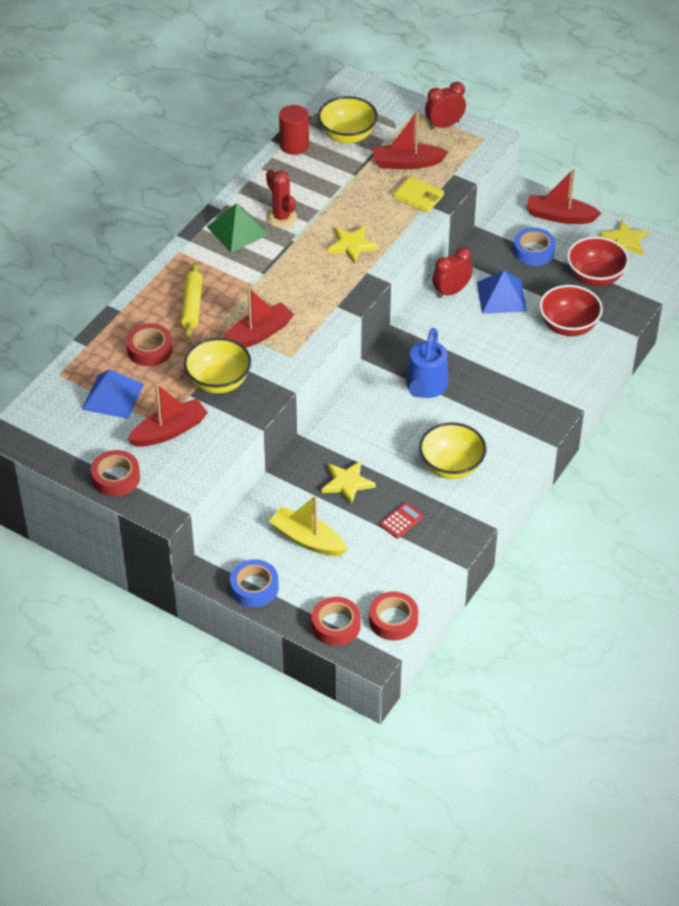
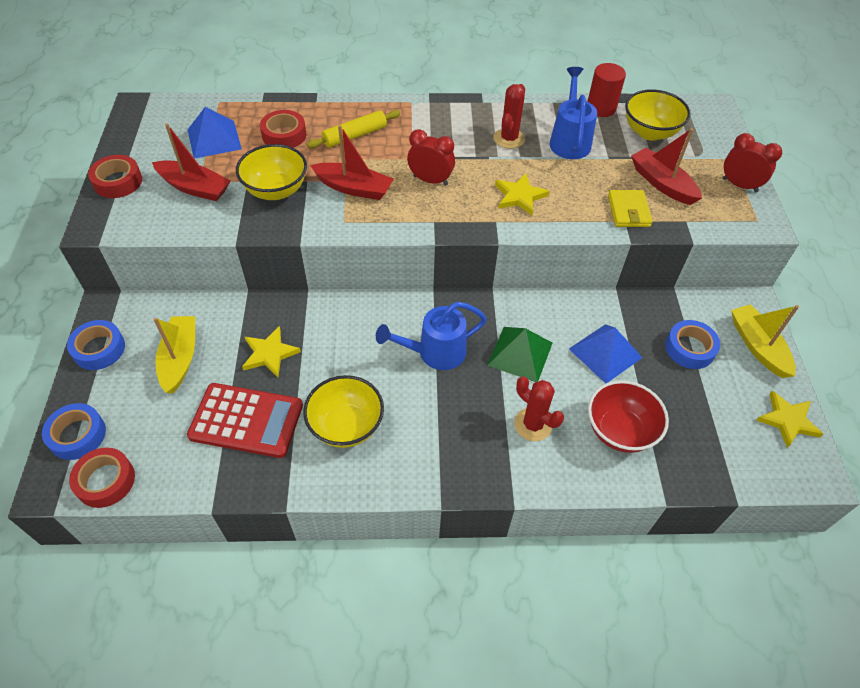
camera: 55 degrees right, 5 degrees up
green pyramid [207,203,269,252] -> green pyramid moved to [487,327,553,382]
red tape [312,597,361,646] -> blue tape [42,403,106,460]
red calculator [380,502,424,539] -> red calculator [187,383,303,458], size x2.21
red clock [432,247,473,299] -> red clock moved to [407,129,455,185]
red boat [526,169,602,224] -> yellow boat [731,304,799,378]
red bowl [567,236,629,286] -> none
none -> red cactus [514,377,564,441]
none -> blue watering can [550,67,597,159]

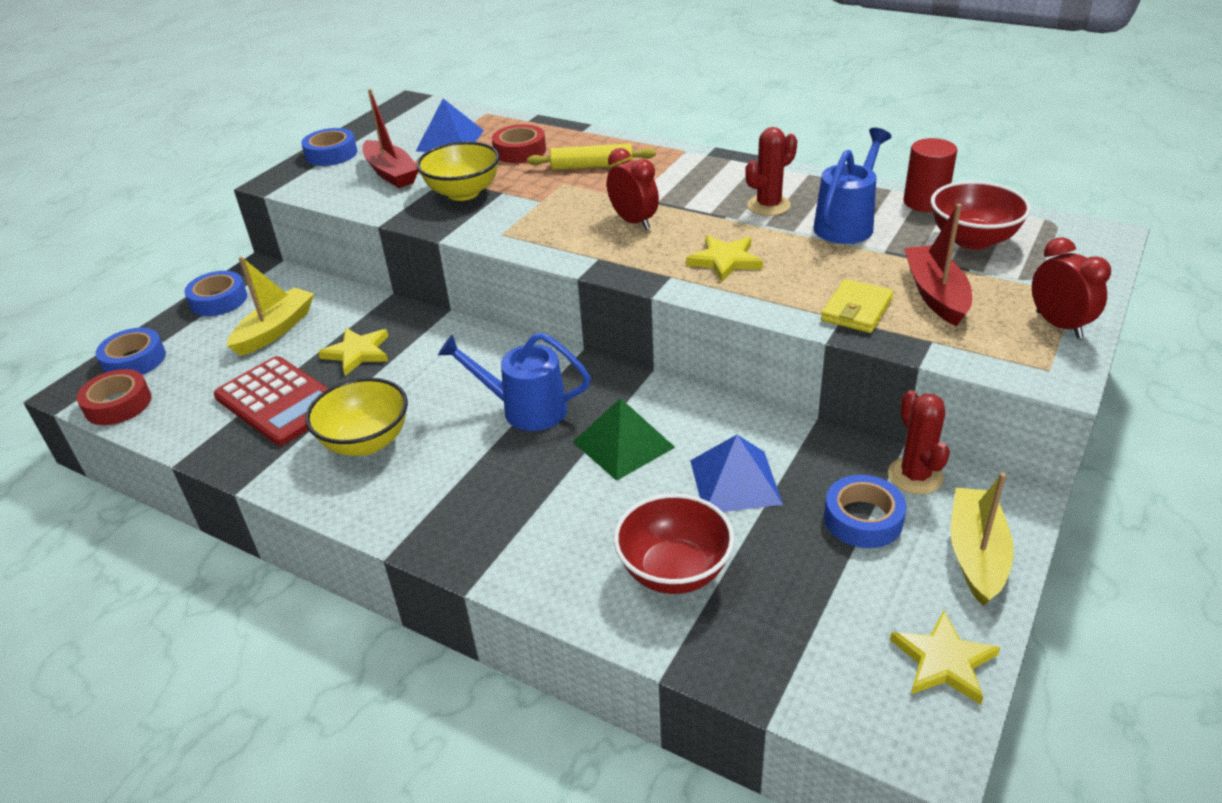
camera: 35 degrees right, 15 degrees down
red tape [88,155,142,198] -> blue tape [301,128,357,166]
red boat [310,125,393,200] -> none
red cactus [514,377,564,441] -> red cactus moved to [888,390,950,494]
yellow bowl [625,89,691,141] -> red bowl [931,181,1031,250]

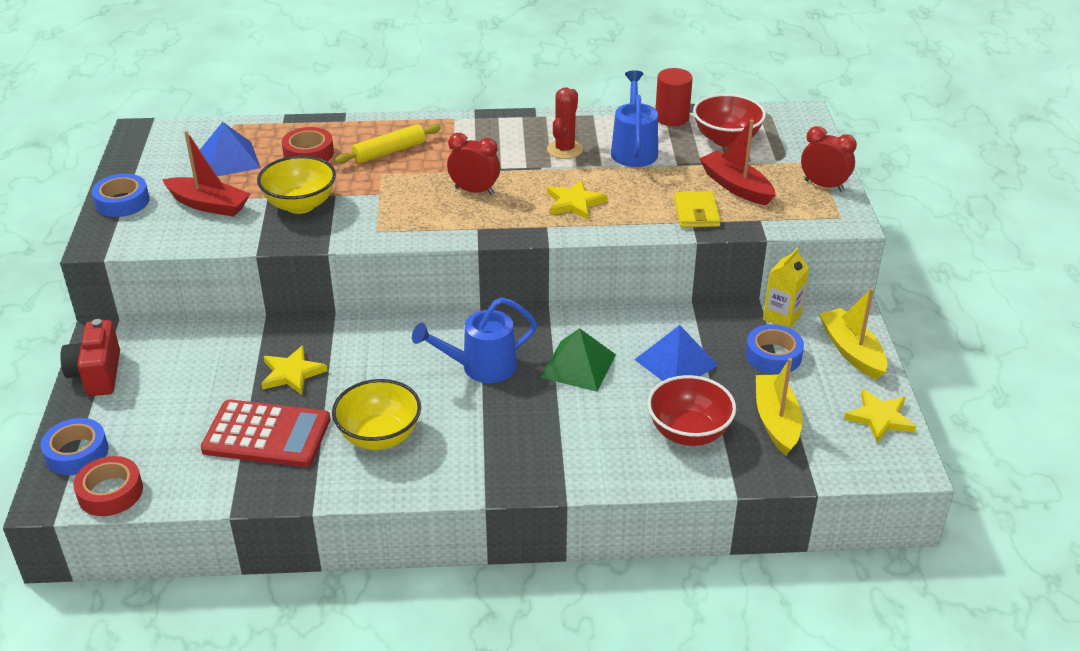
camera: 35 degrees left, 0 degrees up
blue tape [184,271,247,316] -> red camera [60,319,120,396]
yellow boat [227,257,314,356] -> yellow boat moved to [756,358,802,456]
red cactus [888,390,950,494] -> yellow carton [763,247,809,328]

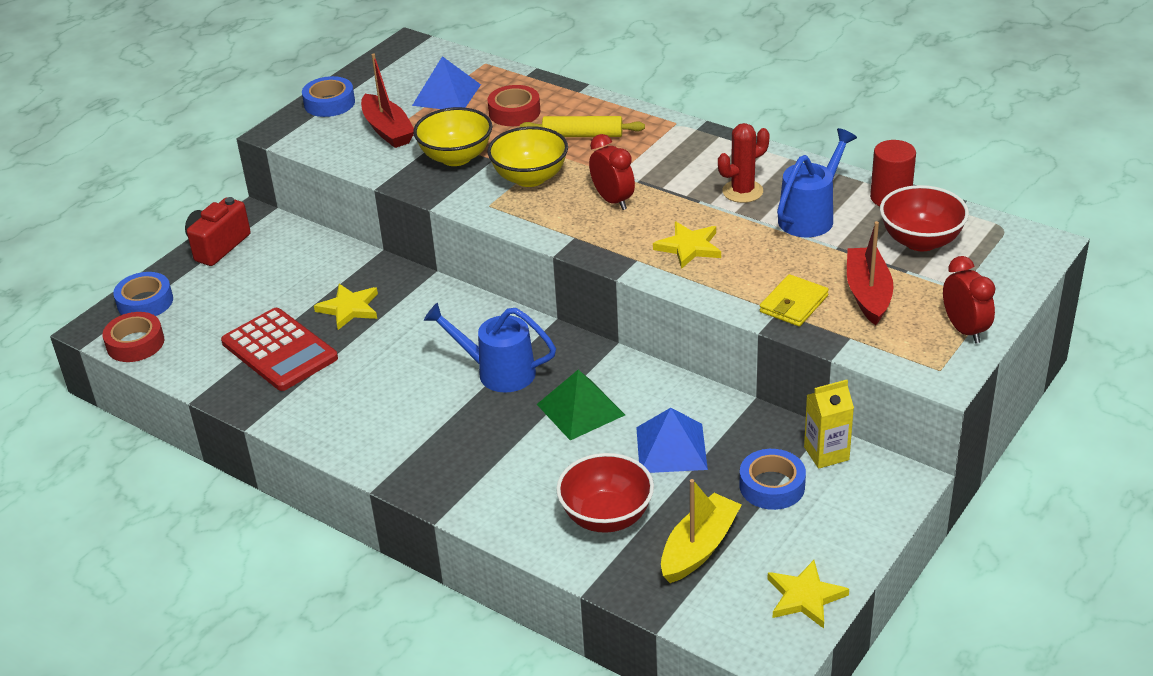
camera: 40 degrees right, 0 degrees up
yellow bowl [332,379,421,450] -> yellow bowl moved to [487,126,568,187]
yellow boat [819,288,888,380] -> none

